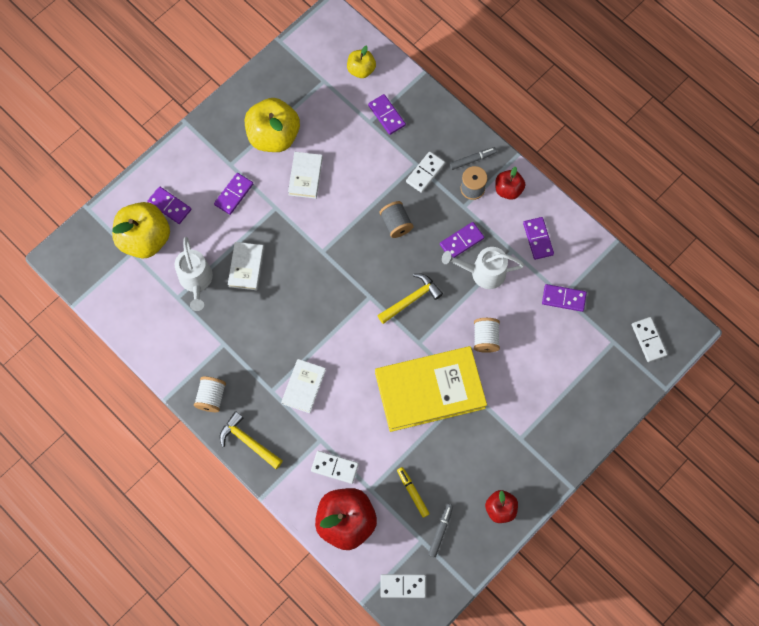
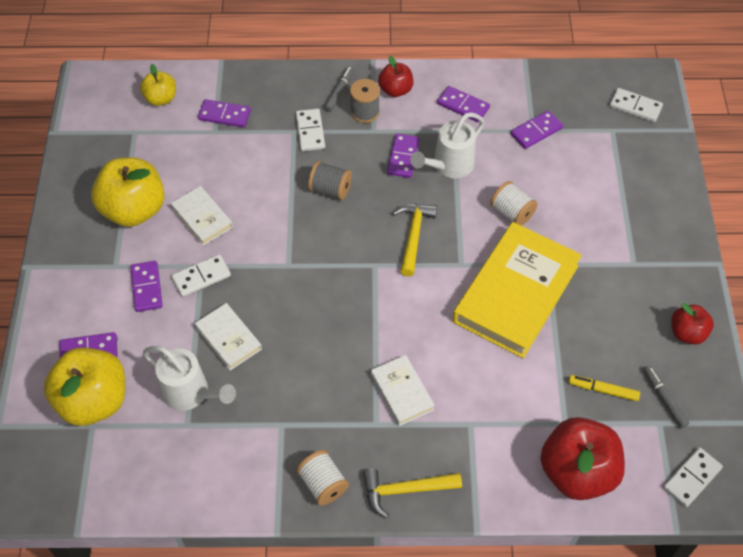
camera: 45 degrees left, 15 degrees down
white domino [311,451,359,484] -> white domino moved to [172,254,231,297]

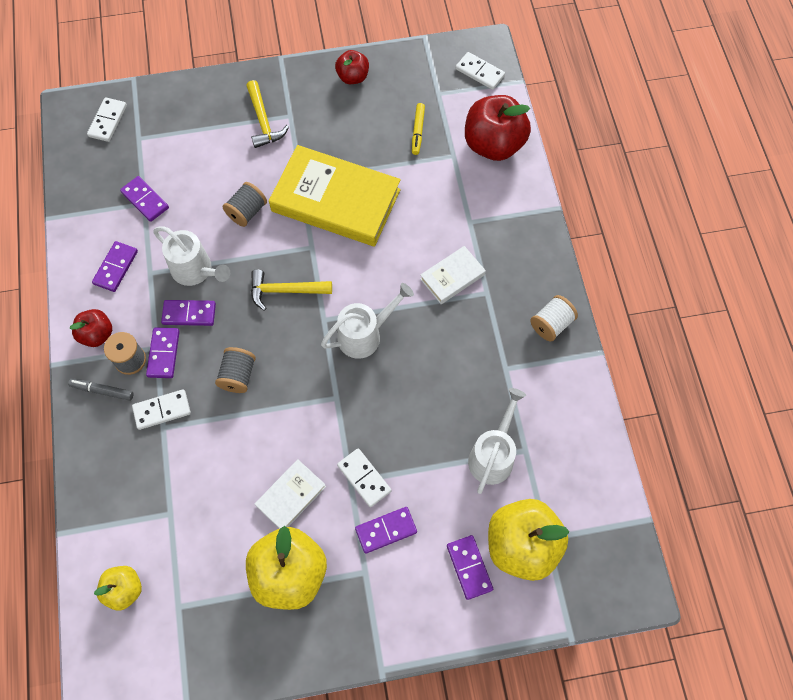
camera: 100 degrees left, 10 degrees up
white book [195,303,262,371] -> none
purple domino [198,99,251,128] -> purple domino moved to [146,327,180,378]
yellow hammer [363,469,462,518] -> yellow hammer moved to [246,80,289,148]
white spool [490,181,538,226] -> grey spool [223,182,267,227]
grey marker [643,366,689,428] -> none
none -> white watering can [321,283,414,359]

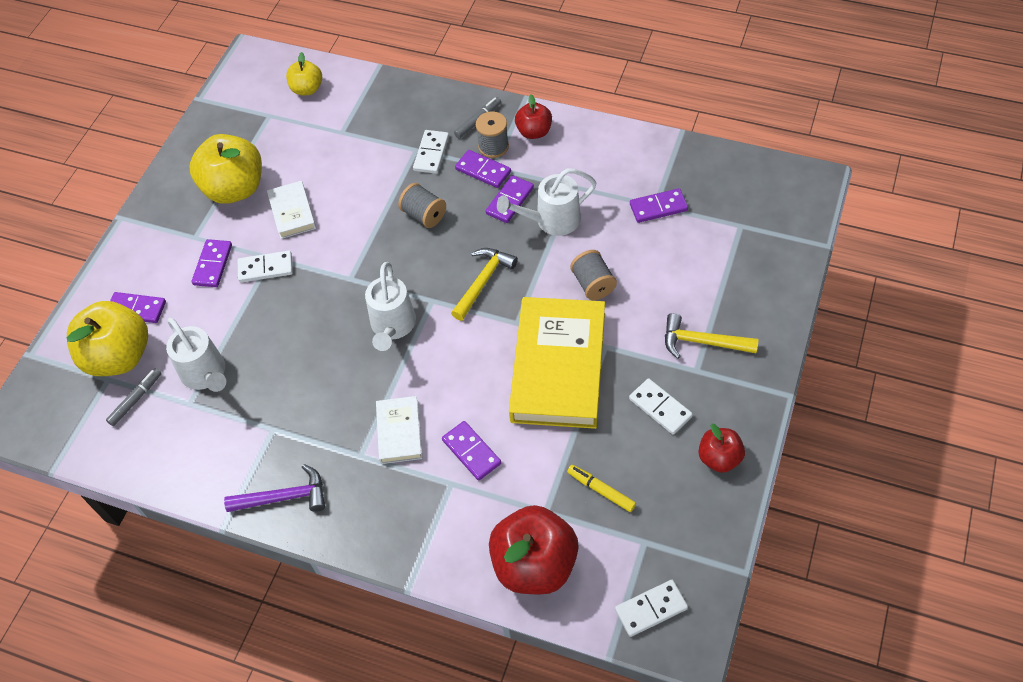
camera: 125 degrees right, 10 degrees down
white domino [87,97,127,142] -> white domino moved to [629,378,693,435]
purple domino [92,241,138,292] -> purple domino moved to [442,421,501,481]
yellow book [269,145,401,247] -> yellow book turned 45 degrees counterclockwise [509,297,605,429]
white spool [530,295,578,341] -> purple hammer [224,464,325,512]
none -> grey marker [106,368,162,426]

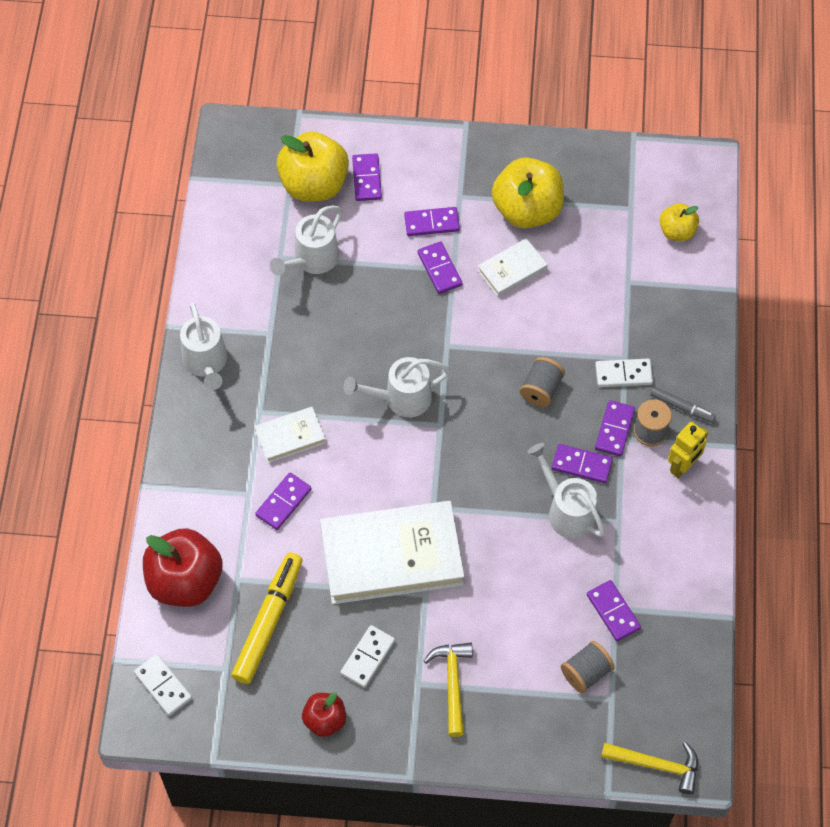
camera: 70 degrees right, 5 degrees up
grey marker [106,368,162,426] -> none
purple hammer [224,464,325,512] -> white watering can [180,302,227,390]
white domino [238,251,293,282] -> purple domino [418,241,462,294]
yellow hammer [451,248,518,321] -> yellow hammer moved to [601,742,698,794]
yellow book [509,297,605,429] -> white book [320,501,464,604]
red apple [515,94,552,139] -> yellow robot [668,422,708,478]
yellow marker [567,465,636,512] -> yellow marker [231,552,303,684], size x1.96
grey spool [570,250,617,300] -> grey spool moved to [561,641,615,693]

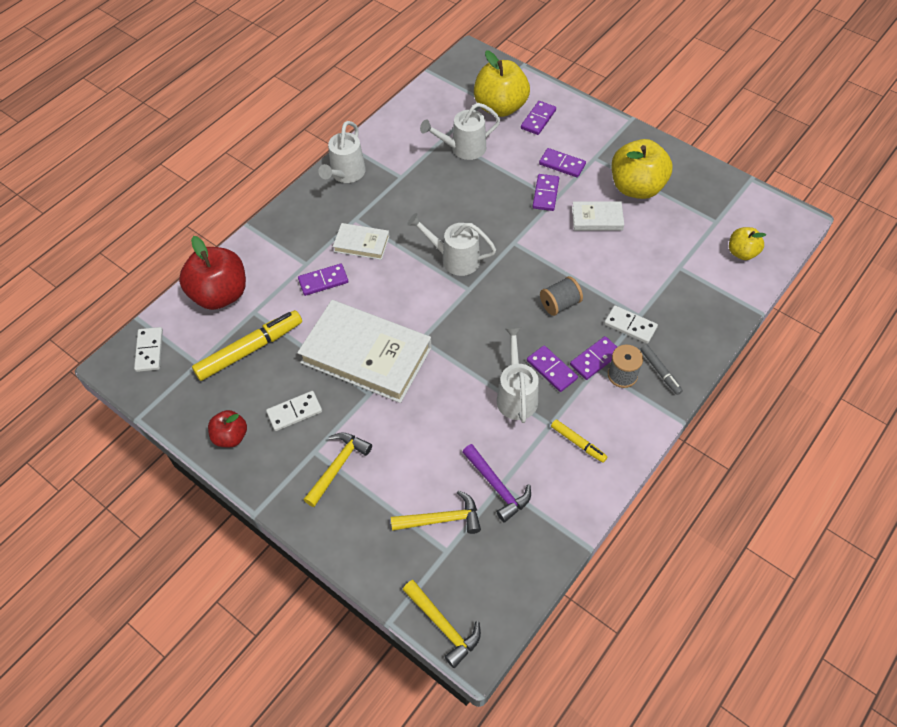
camera: 35 degrees right, 5 degrees down
grey spool [561,641,615,693] -> yellow hammer [391,490,481,534]
purple domino [587,580,641,641] -> purple hammer [462,444,531,522]
yellow robot [668,422,708,478] -> none
none -> yellow marker [551,419,607,463]

